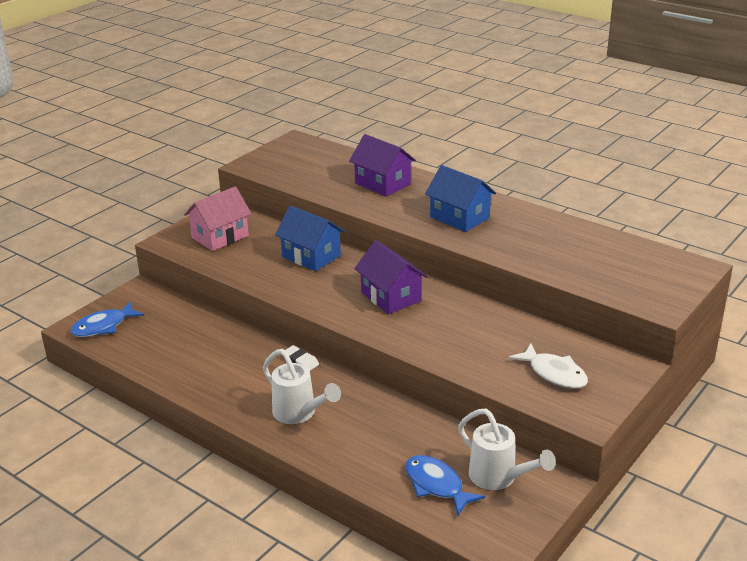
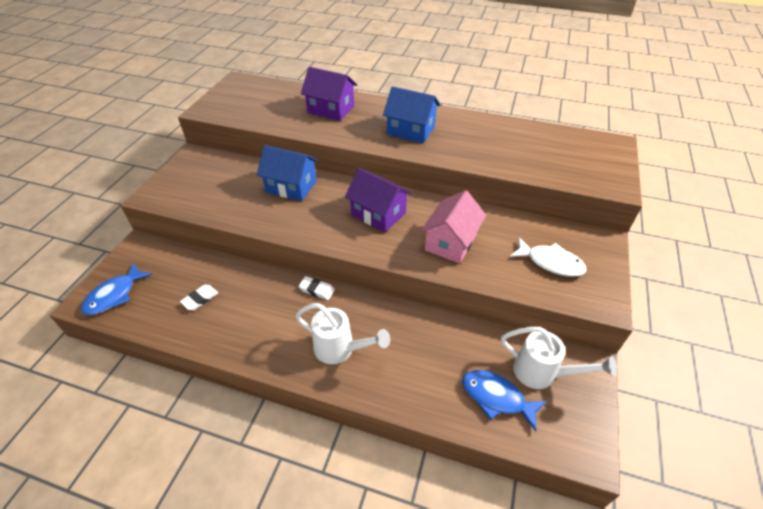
camera: 20 degrees left, 15 degrees up
pink house [184,187,252,251] -> pink house moved to [421,190,486,264]
none -> white eraser [180,284,218,310]

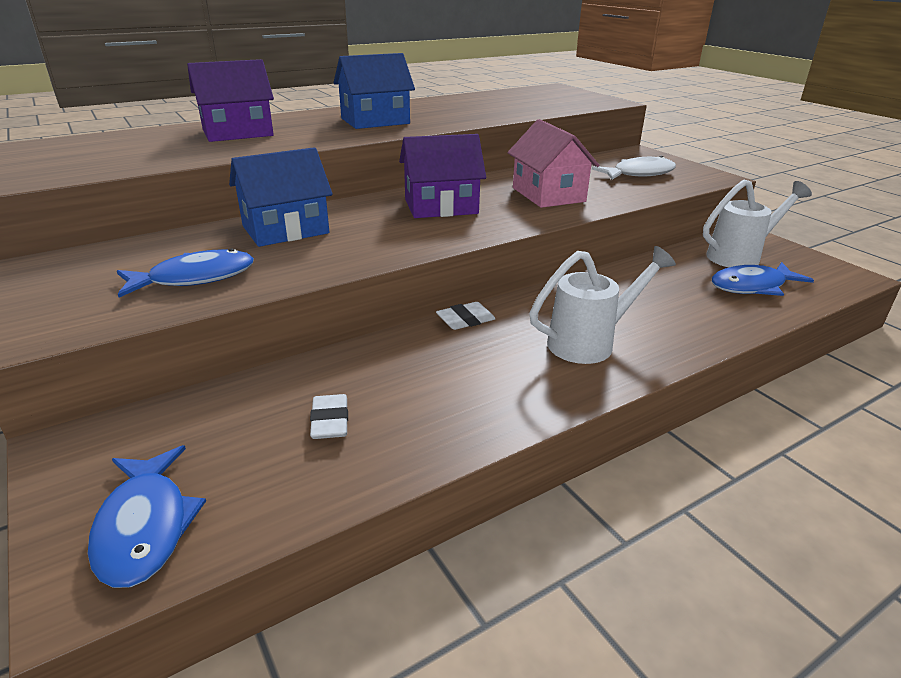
camera: 50 degrees left, 15 degrees down
none -> blue fish [117,249,254,298]

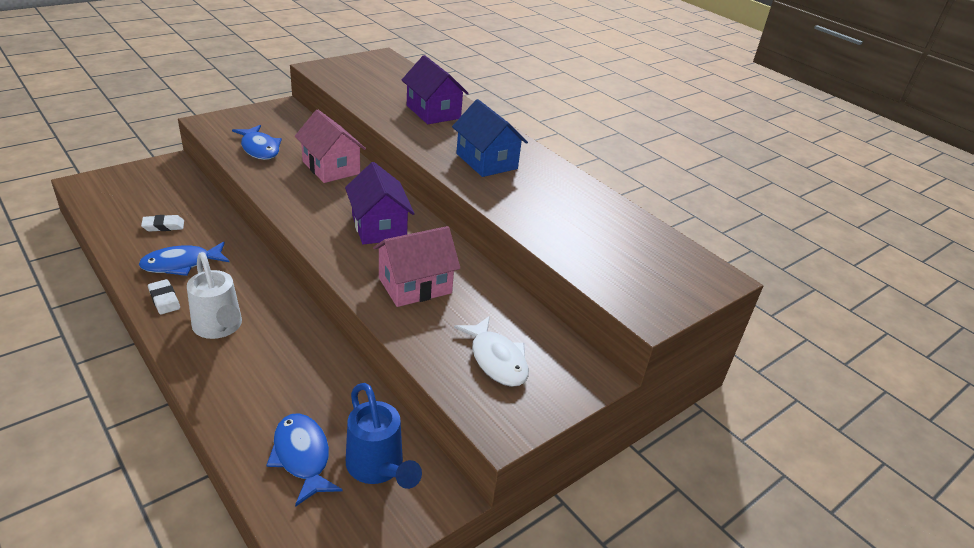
camera: 80 degrees right, 5 degrees up
blue fish [88,445,206,588] -> blue fish moved to [139,241,230,276]
blue house [229,147,333,247] -> pink house [295,109,366,183]
white eraser [436,302,496,330] -> white eraser moved to [148,279,180,315]
white watering can [703,180,812,268] -> blue watering can [346,383,422,489]

